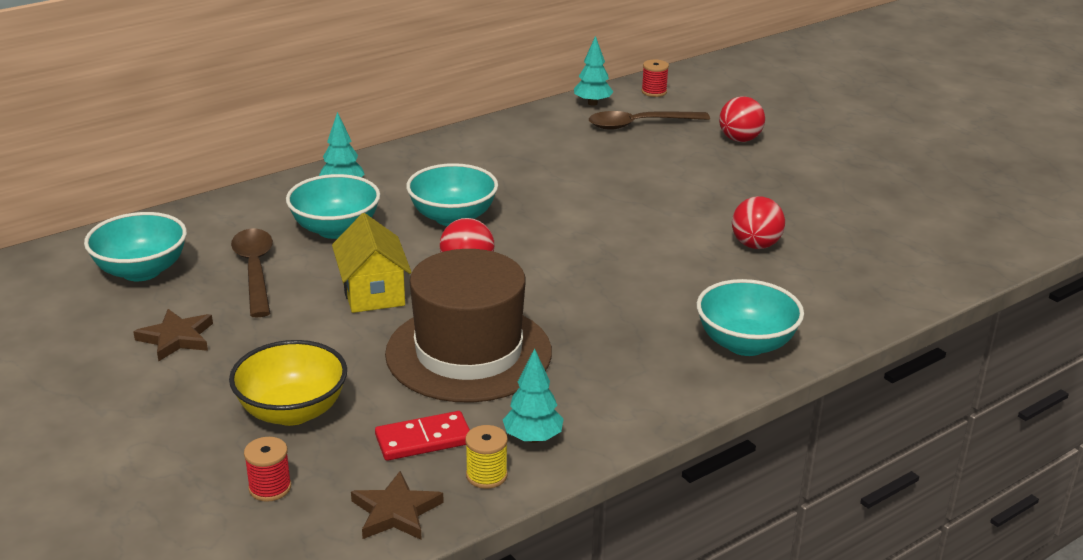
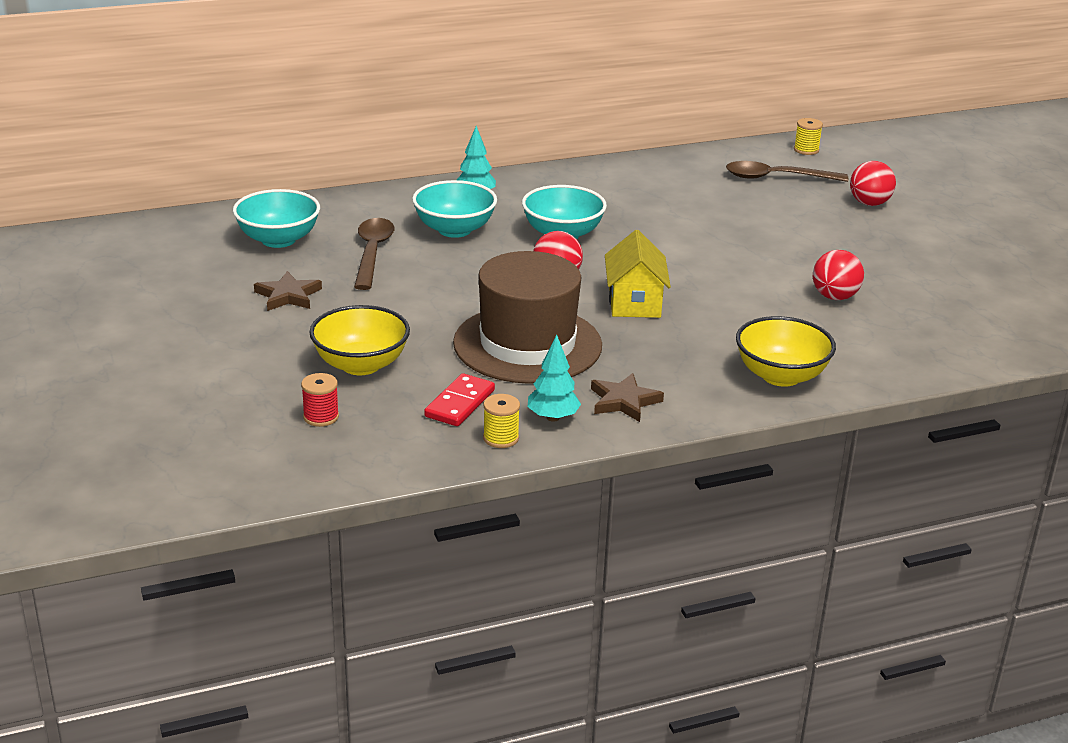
camera: 15 degrees right, 0 degrees up
yellow house [332,213,412,313] -> yellow house moved to [605,230,671,318]
brown star [351,471,444,540] -> brown star moved to [591,373,664,422]
red domino [375,411,470,461] -> red domino turned 60 degrees counterclockwise [424,373,495,426]
turquoise tree [574,36,613,106] -> none
red spool [641,60,669,97] -> yellow spool [794,118,823,155]
turquoise bowl [697,279,804,356] -> yellow bowl [736,316,836,387]

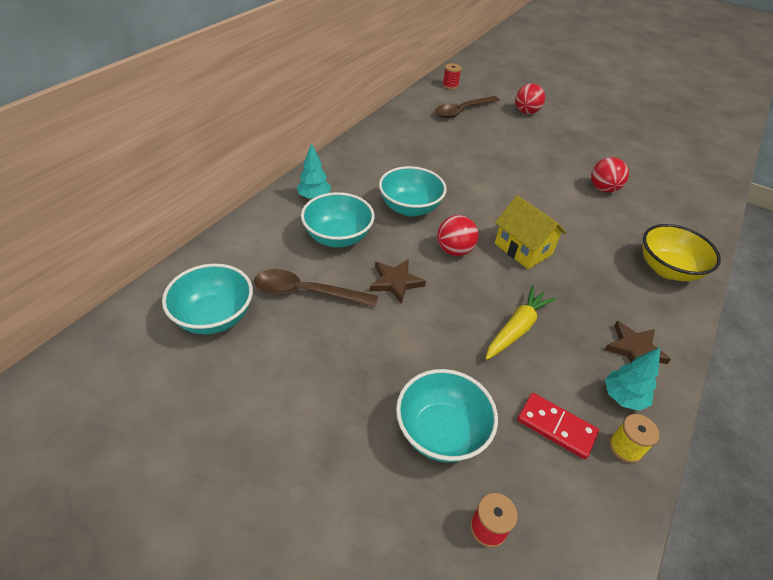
camera: 40 degrees left, 15 degrees up
brown star [254,271,322,311] -> brown star moved to [370,259,426,304]
yellow bowl [309,305,410,375] -> turquoise bowl [396,369,498,462]
brown spoon [354,218,394,290] -> brown spoon turned 45 degrees counterclockwise [254,269,378,307]
red domino [424,373,495,426] -> red domino turned 45 degrees counterclockwise [517,393,599,459]
brown hat [453,251,602,384] -> yellow carrot [485,286,556,360]
yellow spool [794,118,823,155] -> red spool [443,64,462,89]

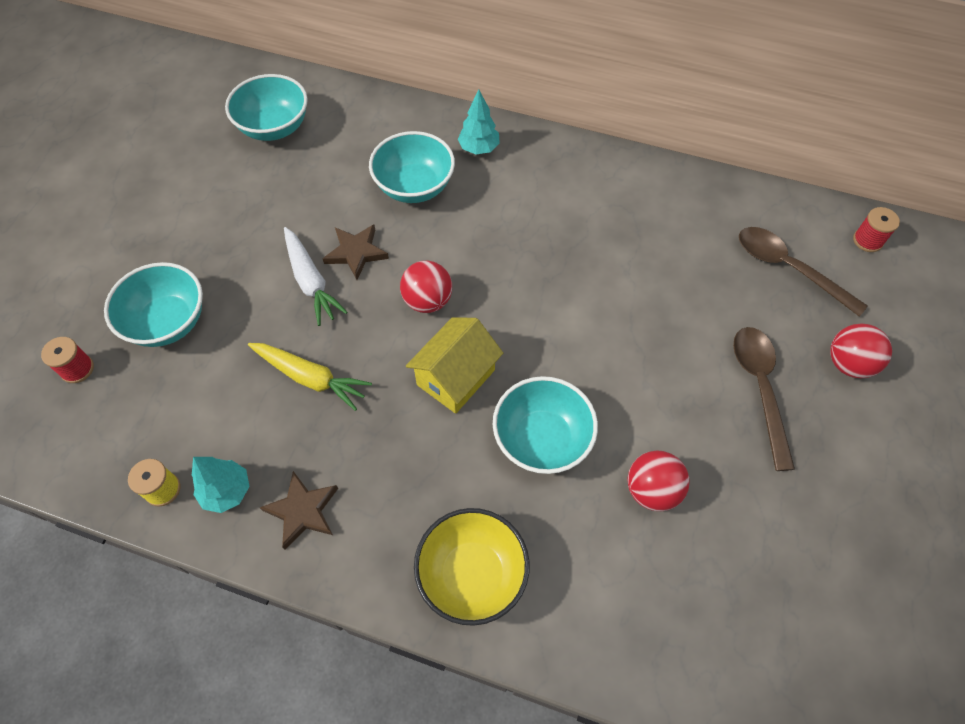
camera: 80 degrees right, 15 degrees up
brown spoon [254,269,378,307] -> brown spoon moved to [733,327,795,471]
turquoise bowl [379,166,447,216] -> turquoise bowl moved to [493,376,598,474]
red domino [517,393,599,459] -> none
none -> white carrot [284,227,347,326]

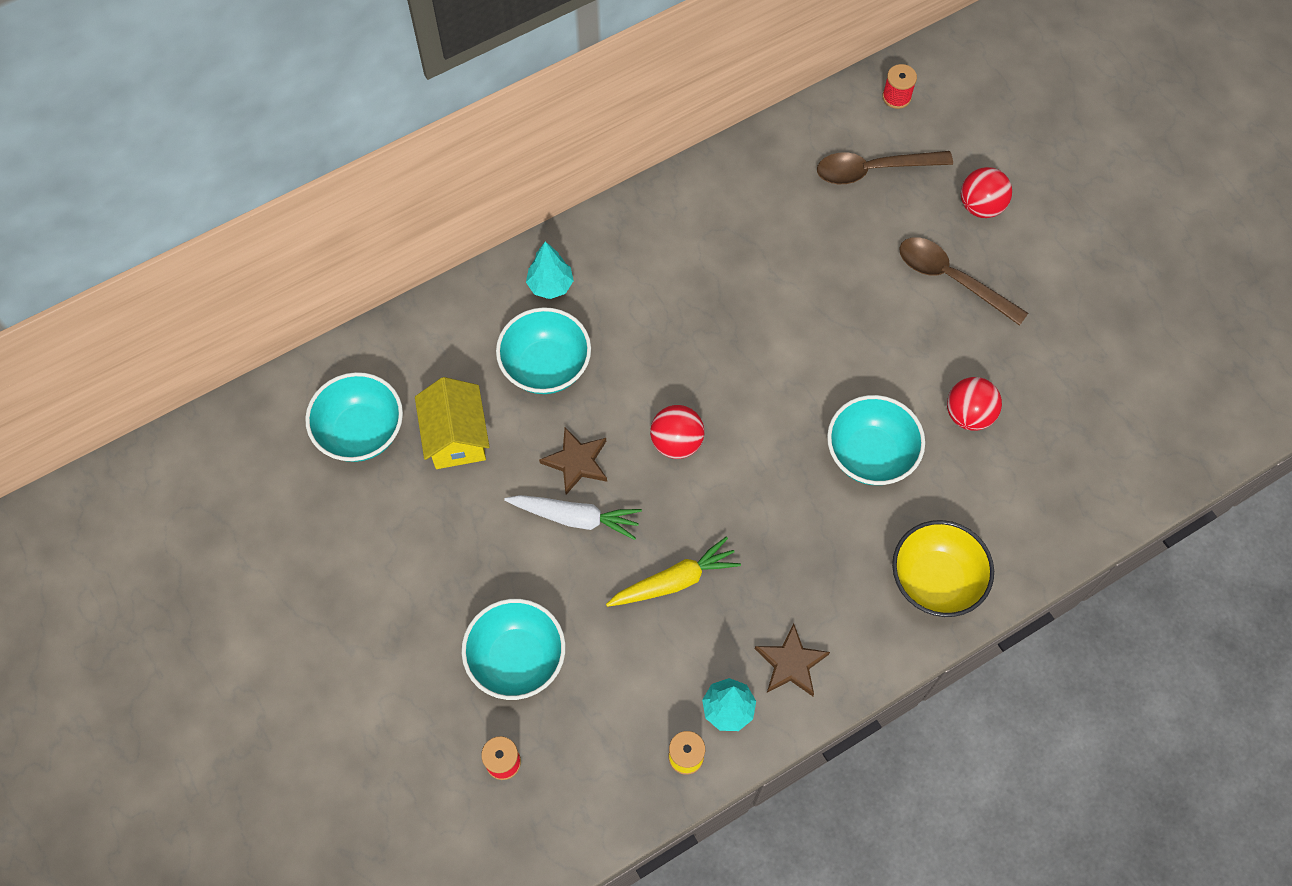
camera: 50 degrees left, 5 degrees up
yellow house [406,317,503,414] -> yellow house moved to [415,377,489,469]

